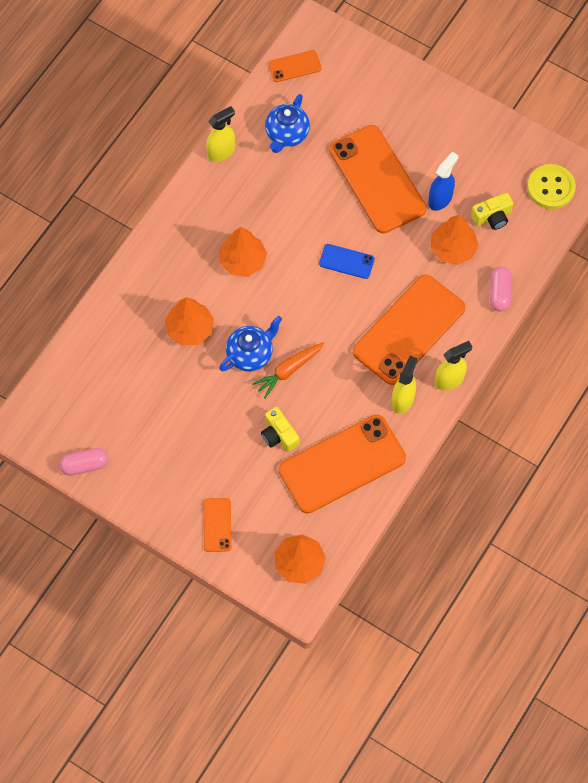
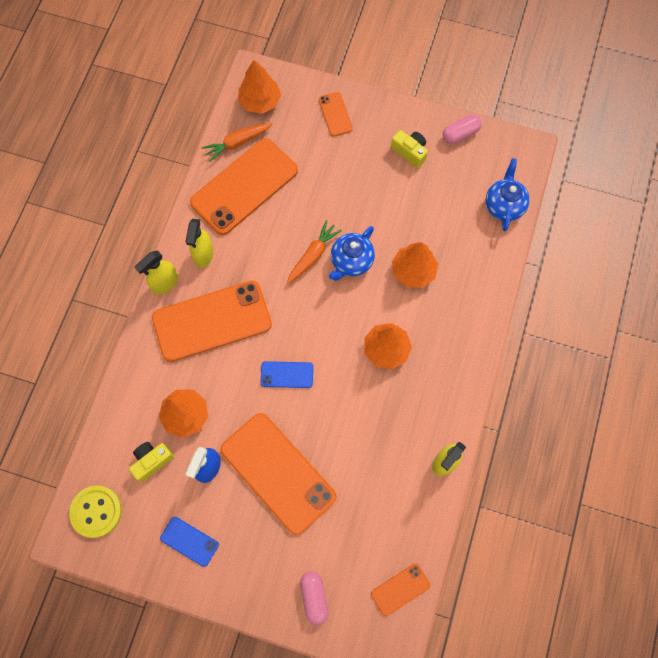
camera: 165 degrees right, 5 degrees up
yellow camera [261,407,299,452] -> yellow camera moved to [391,130,428,168]
blue teapot [265,94,310,153] -> blue teapot moved to [486,158,530,231]
orange phone [353,275,465,385] -> orange phone turned 45 degrees clockwise [152,280,272,362]
pink capsule [490,267,511,311] -> pink capsule moved to [300,571,328,625]
none -> blue phone [160,517,219,567]
none -> orange carrot [201,123,272,162]

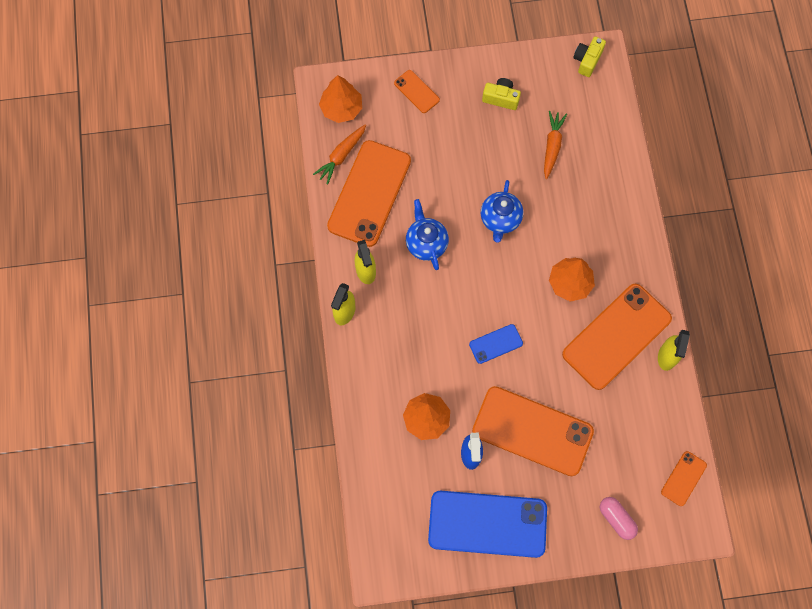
camera: 25 degrees left, 0 degrees up
yellow button [69,485,122,538] -> none
yellow camera [129,442,174,482] -> yellow camera moved to [574,36,606,77]
orange phone [152,280,272,362] -> orange phone moved to [562,284,672,390]
blue phone [160,517,219,567] -> blue phone [428,491,547,558], size x2.20
orange carrot [287,220,342,284] -> orange carrot moved to [544,111,567,179]
orange tree [392,242,438,288] -> none
pink capsule [442,114,482,144] -> none
blue teapot [486,158,530,231] -> blue teapot moved to [406,199,449,270]

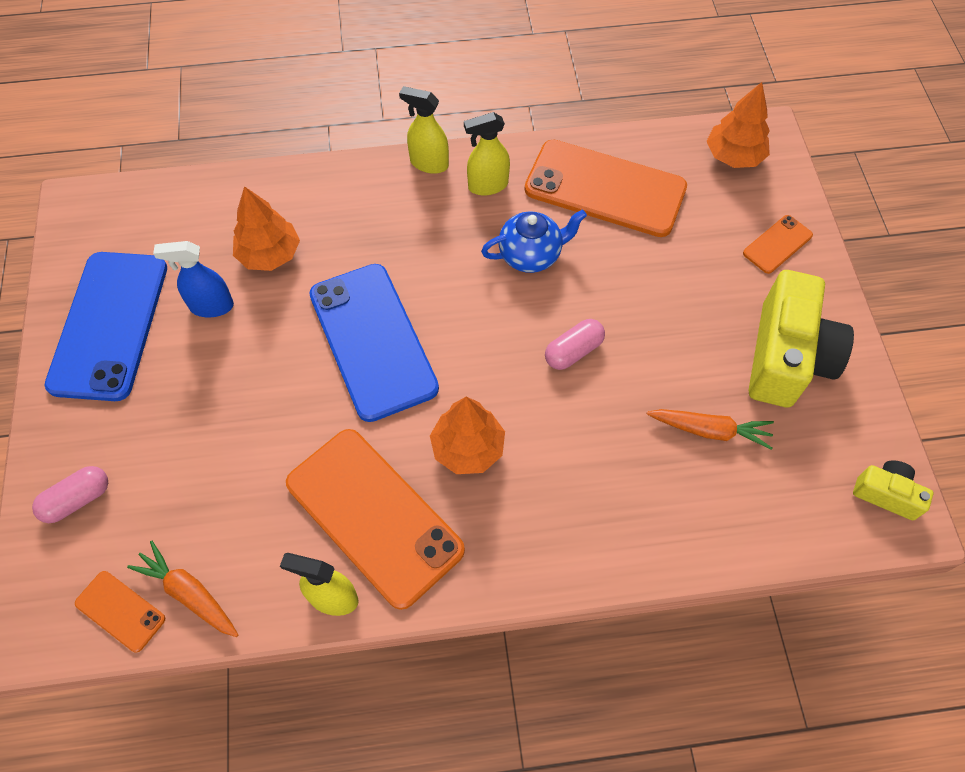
camera: 90 degrees right, 10 degrees down
orange carrot [313,125,366,185] -> orange carrot moved to [127,541,238,637]
blue phone [469,324,523,364] -> blue phone [309,264,439,422], size x2.20
orange phone [472,386,594,476] -> none
blue teapot [481,180,523,243] -> pink capsule [545,319,605,370]
yellow camera [482,78,521,110] -> yellow camera [749,270,854,407], size x2.02

